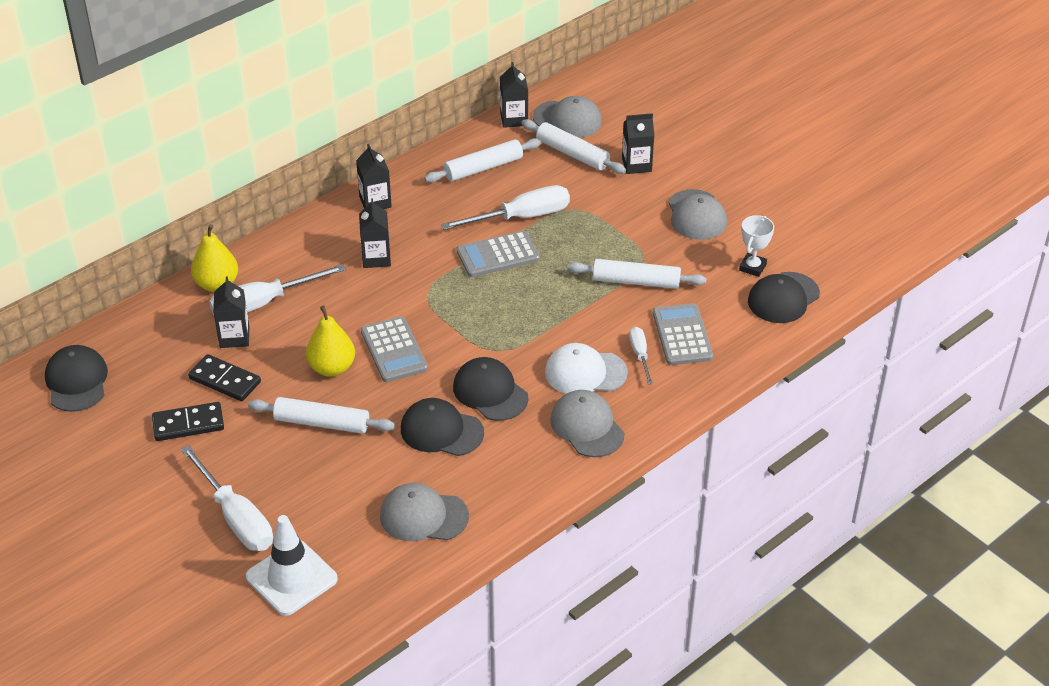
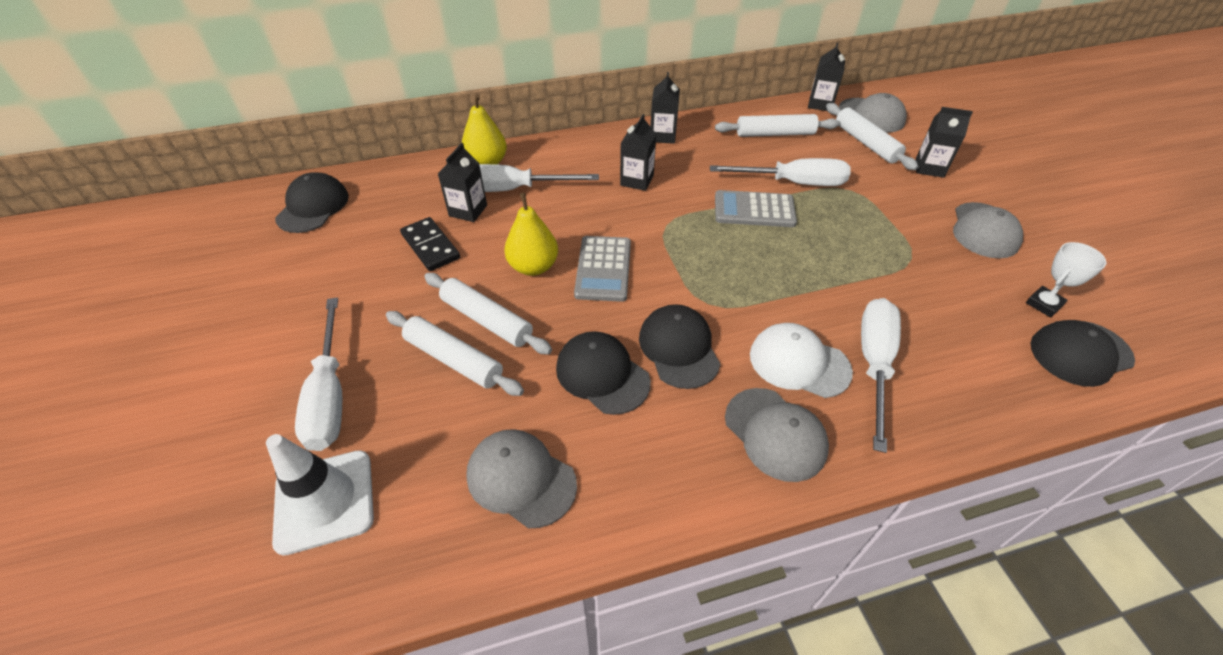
camera: 25 degrees right, 5 degrees up
black domino [152,402,224,441] -> none
grey cap [550,390,625,457] -> grey cap turned 150 degrees clockwise [725,388,829,482]
white rolling pin [568,259,707,289] -> white rolling pin moved to [386,311,524,396]
white screwdriver [629,327,653,384] -> white screwdriver [861,298,901,453], size x1.88
grey calculator [653,303,713,365] -> none

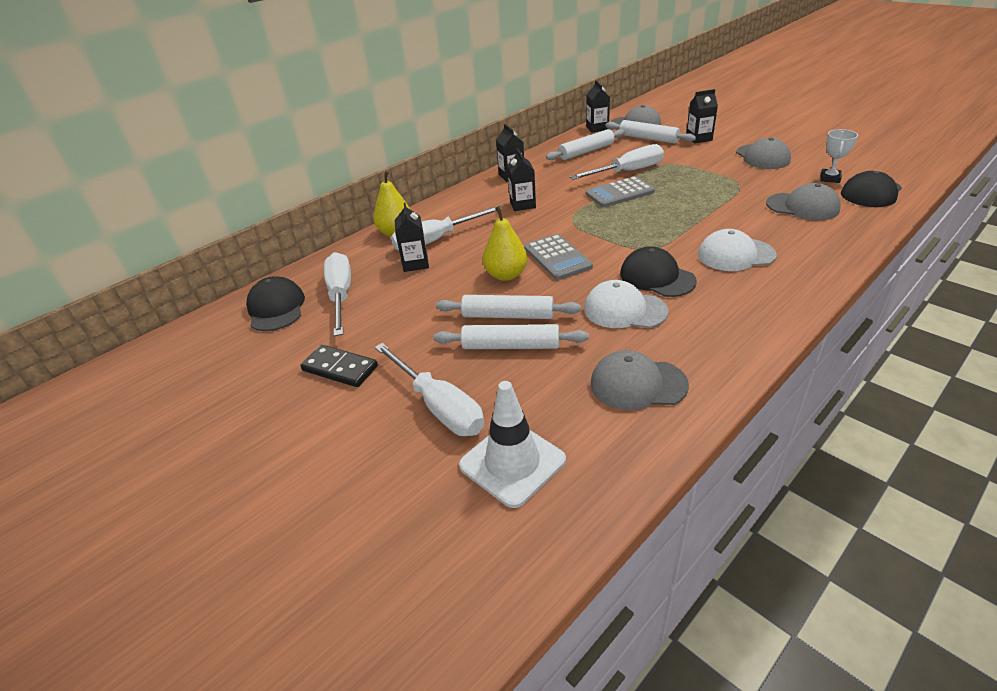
camera: 25 degrees left, 10 degrees down
black domino [400,217,460,271] -> black domino moved to [300,345,378,387]
black cap [556,331,651,415] -> white cap [584,280,669,328]
grey cap [725,388,829,482] -> grey cap moved to [766,183,841,220]
white screwdriver [861,298,901,453] -> white screwdriver moved to [324,252,351,336]

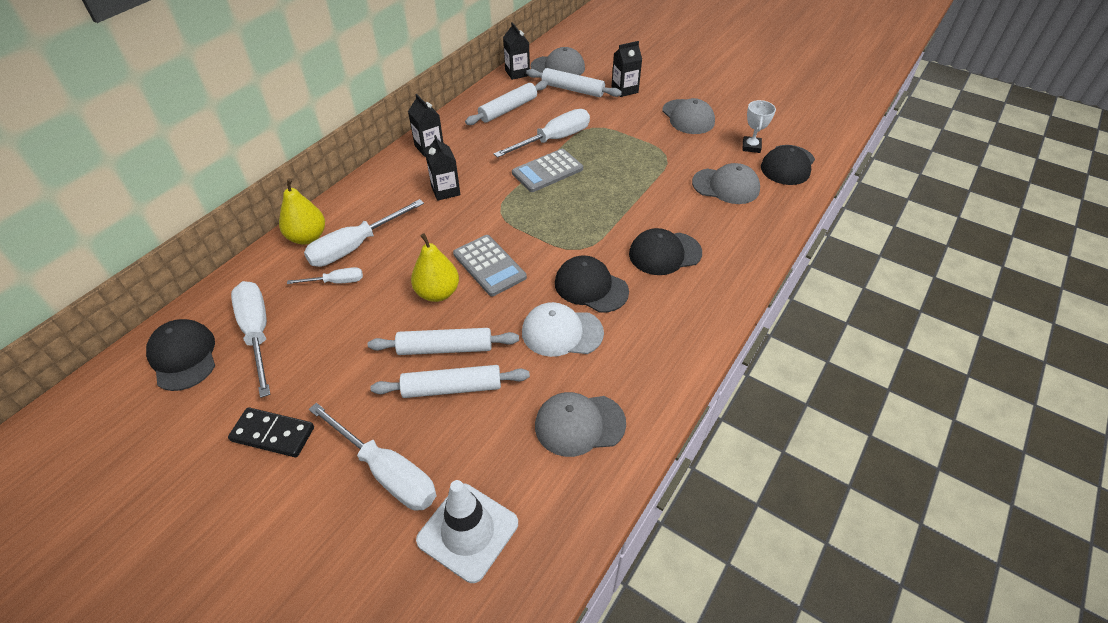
camera: 15 degrees left, 10 degrees up
black carton [395,202,429,272] -> white screwdriver [287,267,363,284]
white cap [698,229,777,271] -> black cap [629,228,702,275]

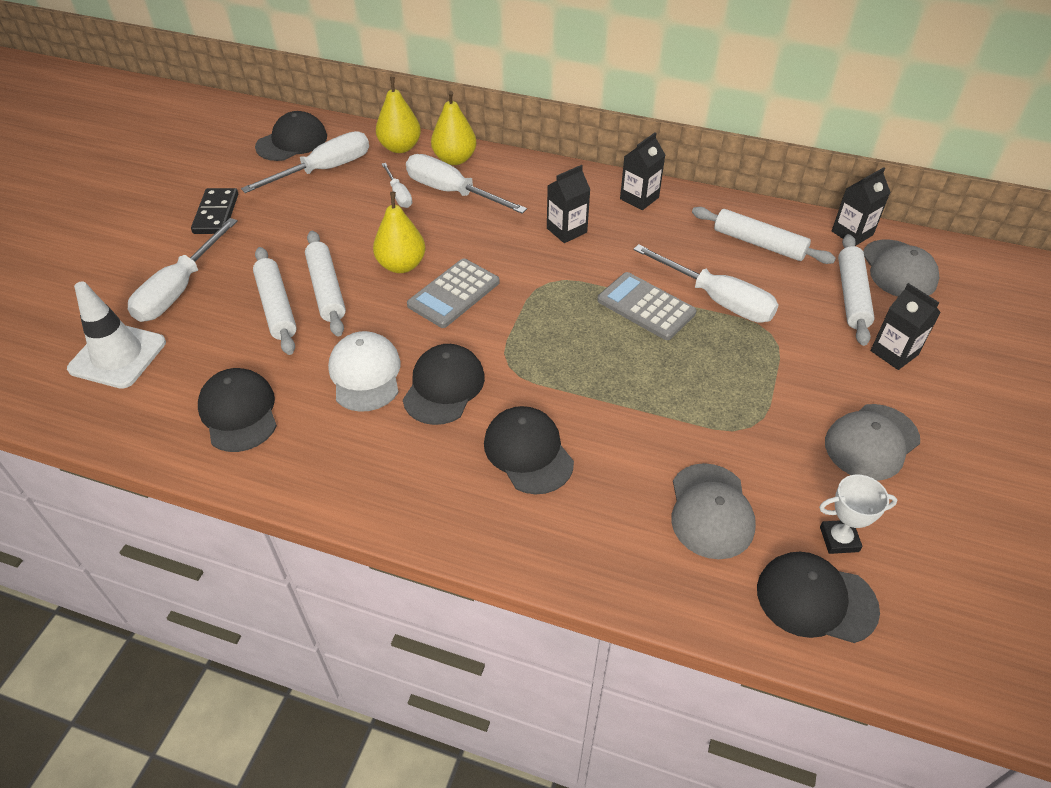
camera: 75 degrees right, 0 degrees up
grey cap [535,392,626,457] -> black cap [198,368,277,452]
none -> yellow pear [376,77,421,153]

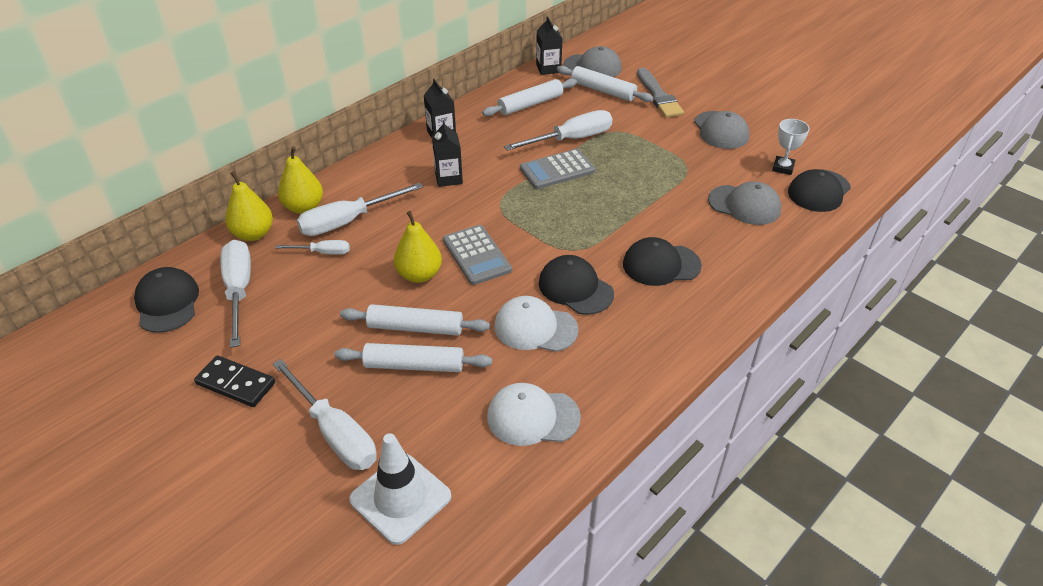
camera: 65 degrees left, 5 degrees down
black cap [198,368,277,452] -> white cap [487,383,581,446]
black carton [871,283,941,370] -> grey brush [637,68,684,117]

